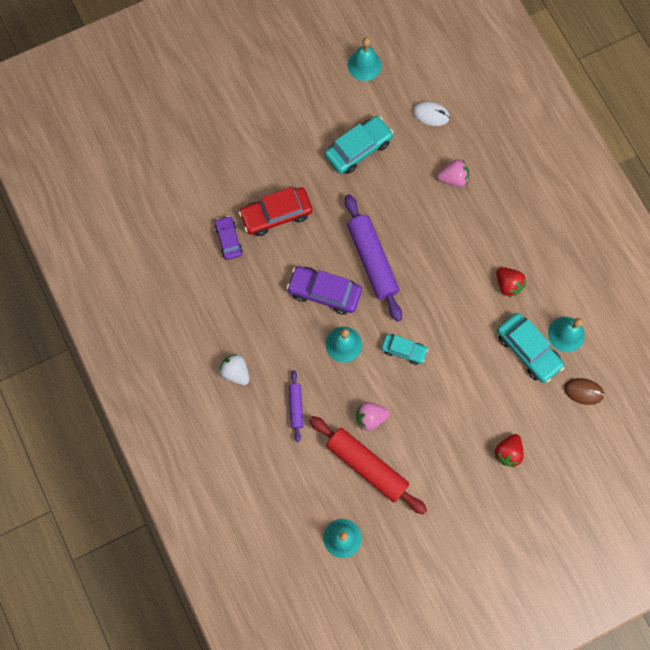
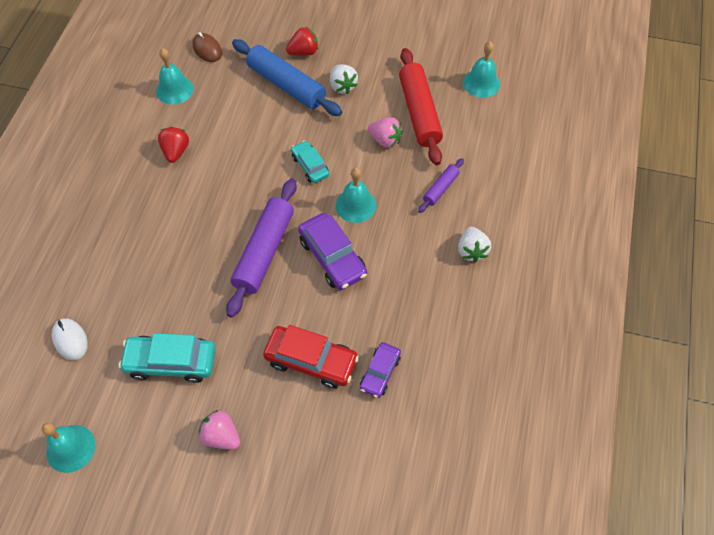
camera: 140 degrees left, 15 degrees down
pink strawberry [437,159,469,187] -> pink strawberry moved to [198,410,240,450]
turquoise car [497,313,564,383] -> none
none -> blue rolling pin [232,39,342,116]
none -> white strawberry [330,64,358,94]

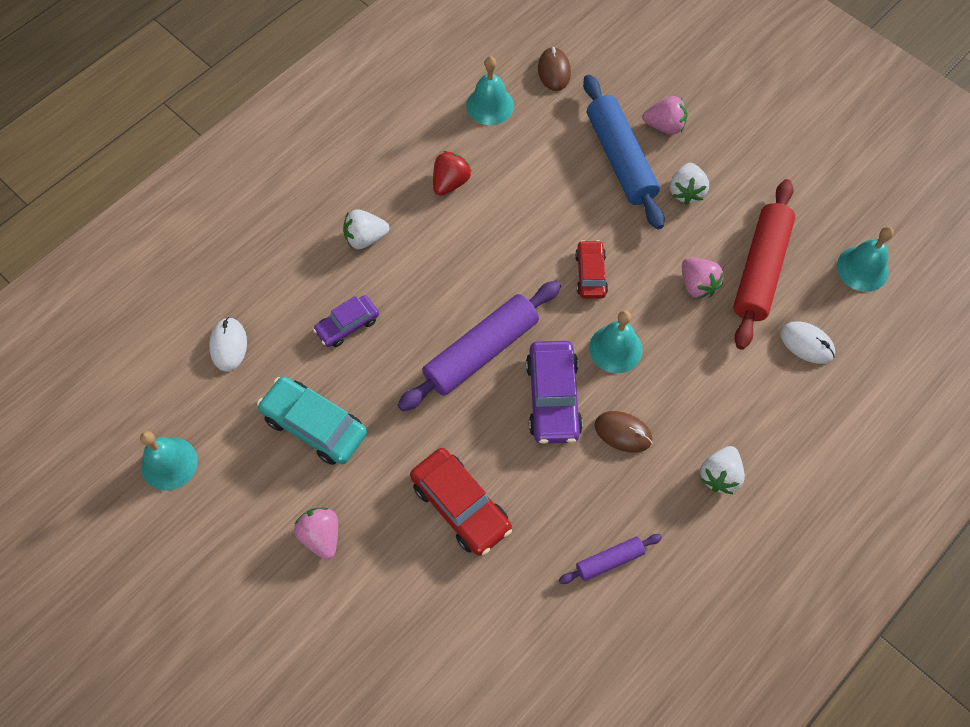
camera: 30 degrees right, 5 degrees up
red strawberry [286,27,318,56] -> pink strawberry [643,96,687,135]
turquoise car [291,140,329,183] -> red car [575,240,608,299]
purple car [360,342,401,398] -> purple car moved to [313,295,379,347]
purple rolling pin [418,158,464,213] -> purple rolling pin moved to [559,534,662,584]
none -> white strawberry [343,209,389,249]
none -> brown mouse [595,411,652,453]
none -> white mouse [780,321,835,364]

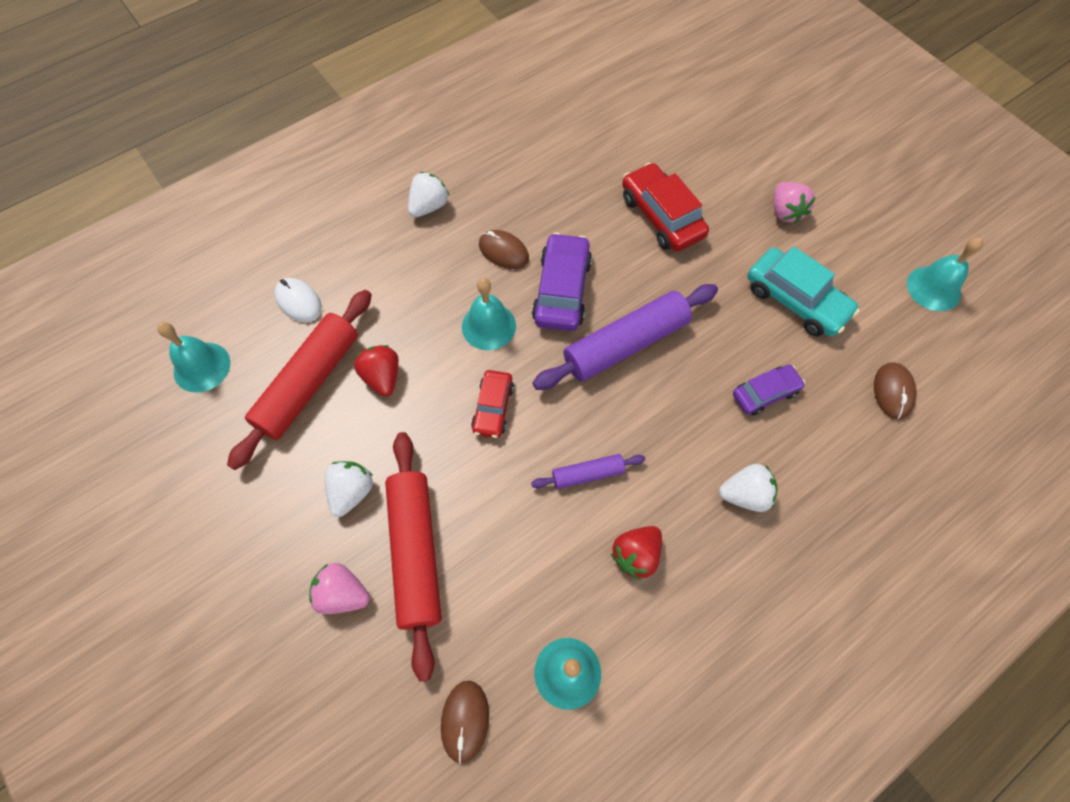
camera: 170 degrees left, 0 degrees up
white mouse [209,317,247,371] -> brown mouse [874,362,917,420]
purple rolling pin [559,534,662,584] -> purple rolling pin moved to [531,454,645,489]
blue rolling pin [583,75,664,229] -> red rolling pin [385,432,442,681]
pink strawberry [682,258,724,299] -> red strawberry [354,345,399,397]

